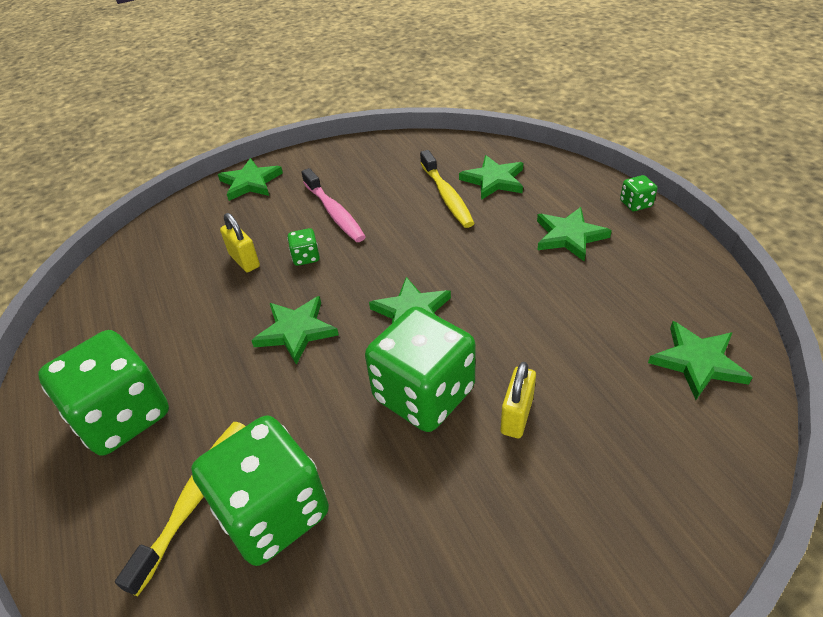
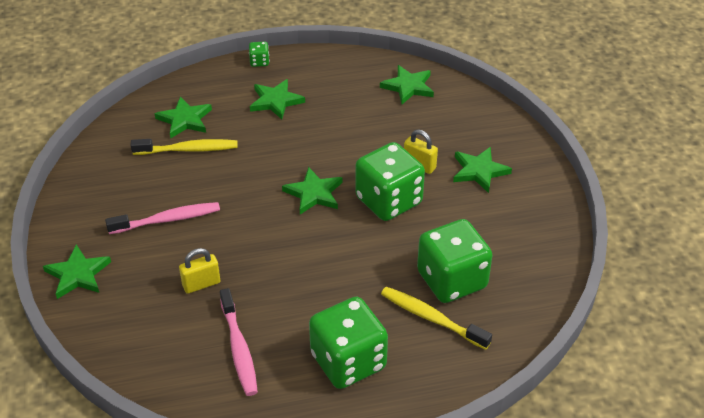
camera: 80 degrees left, 0 degrees up
green star [251,296,339,365] -> green star moved to [453,147,512,193]
green dice [287,228,320,266] -> none
none -> pink toothbrush [220,288,258,396]

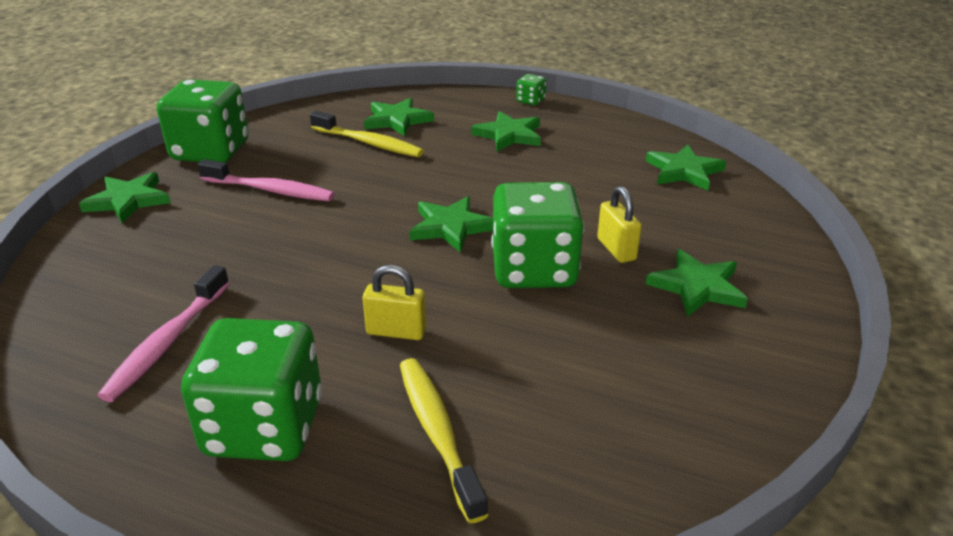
camera: 35 degrees right, 10 degrees down
yellow padlock [179,248,220,294] -> yellow padlock moved to [363,265,426,340]
green dice [417,219,493,303] -> green dice moved to [157,79,249,163]

